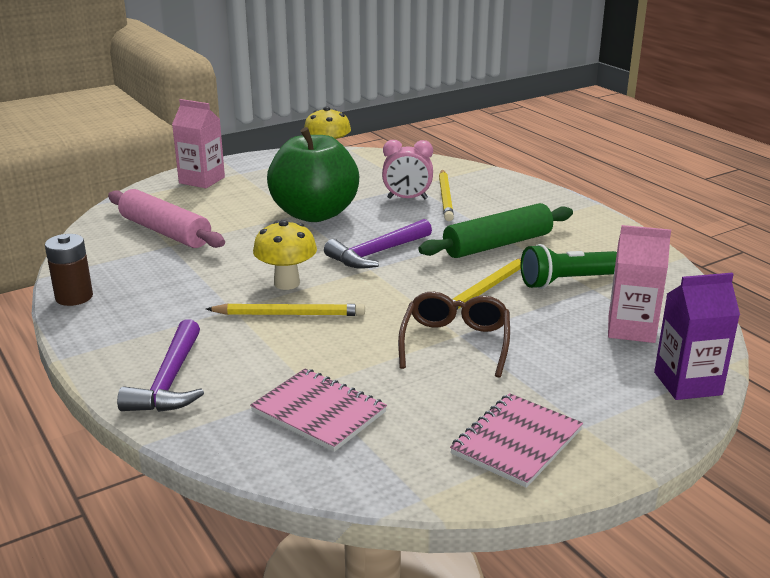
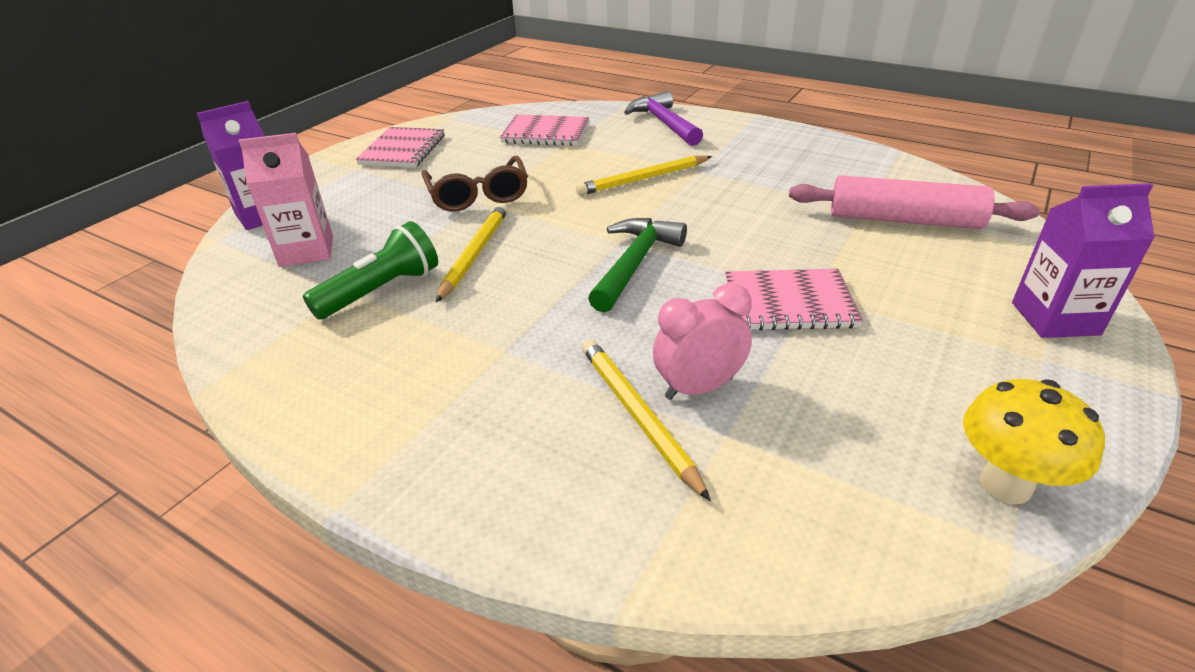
camera: 155 degrees right, 10 degrees up
brown battery [45,234,93,306] -> none
pink carton [172,99,225,188] -> purple carton [1012,183,1155,338]
yellow mushroom [253,220,317,290] -> none
green apple [267,127,359,222] -> pink notebook [725,269,863,330]
purple hammer [324,219,432,269] -> green hammer [588,218,687,313]
green rolling pin [418,203,573,258] -> none

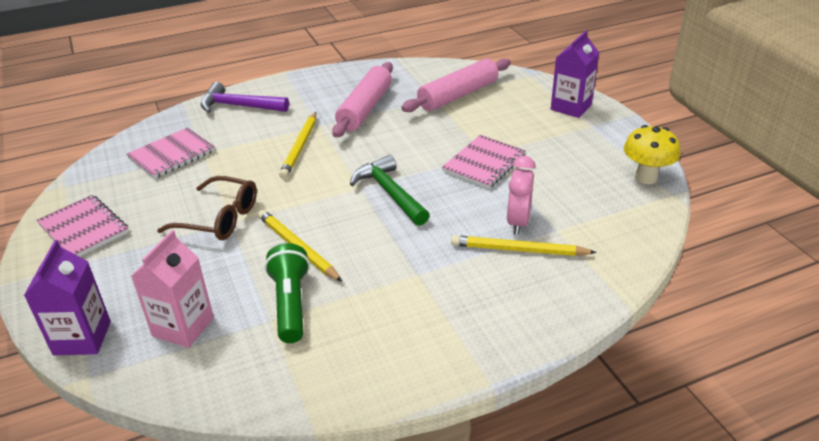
camera: 55 degrees left, 0 degrees up
none -> pink rolling pin [332,62,393,138]

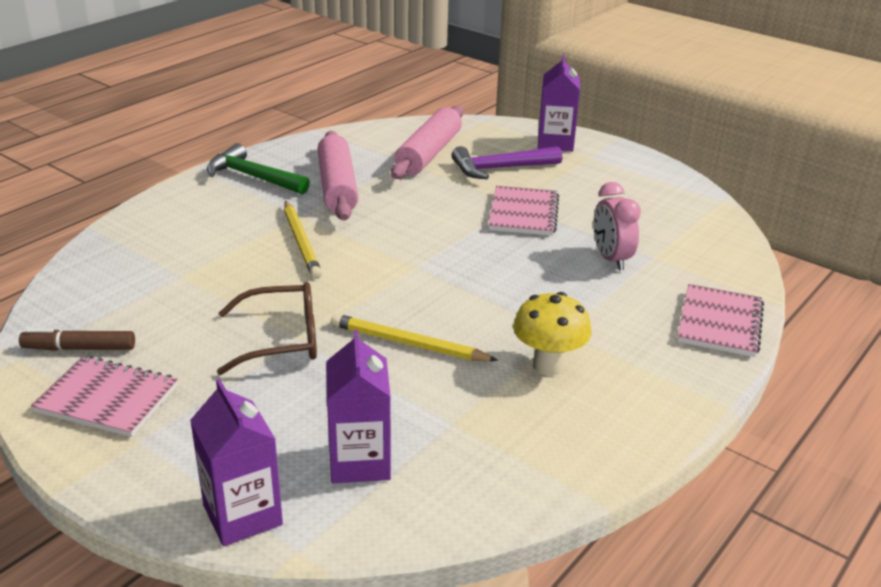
camera: 30 degrees left, 5 degrees down
pink notebook [126,128,215,179] -> pink notebook moved to [677,284,764,357]
pink carton [131,230,214,348] -> purple carton [326,330,391,483]
purple hammer [200,82,289,113] -> purple hammer moved to [451,146,562,179]
green flashlight [264,243,310,343] -> none
green hammer [350,155,430,226] -> green hammer moved to [207,143,310,195]
yellow pencil [451,235,597,256] -> none
yellow mushroom [624,125,680,184] -> yellow mushroom moved to [513,292,591,376]
none -> brown marker [19,328,135,351]

